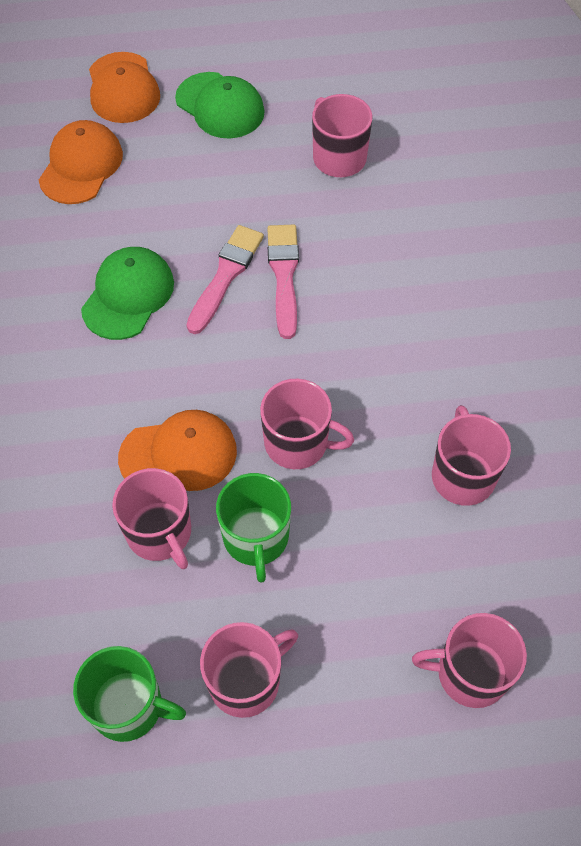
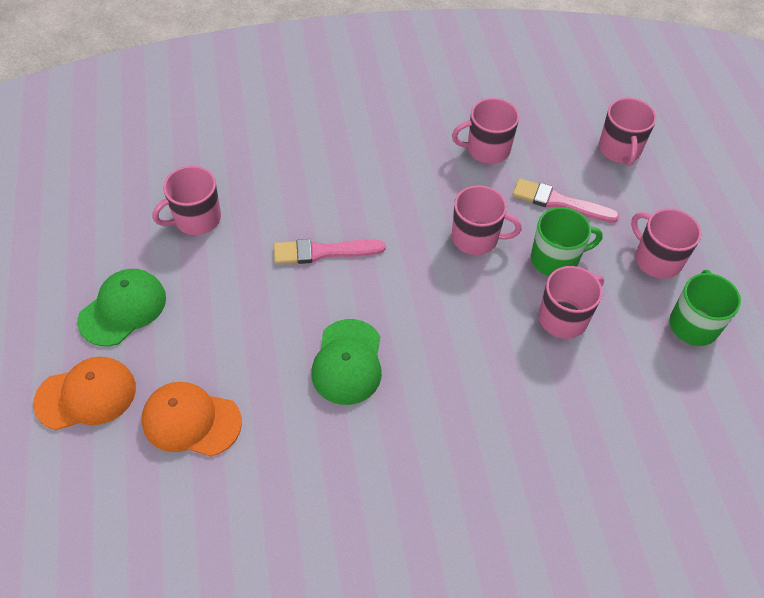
camera: 95 degrees left, 5 degrees down
green cap [81,247,174,340] -> green cap turned 105 degrees counterclockwise [311,319,382,405]
orange cap [118,410,237,491] -> none
pink brush [187,225,264,334] -> pink brush moved to [512,178,619,223]
pink mug [260,379,354,469] -> pink mug turned 90 degrees clockwise [452,185,522,255]

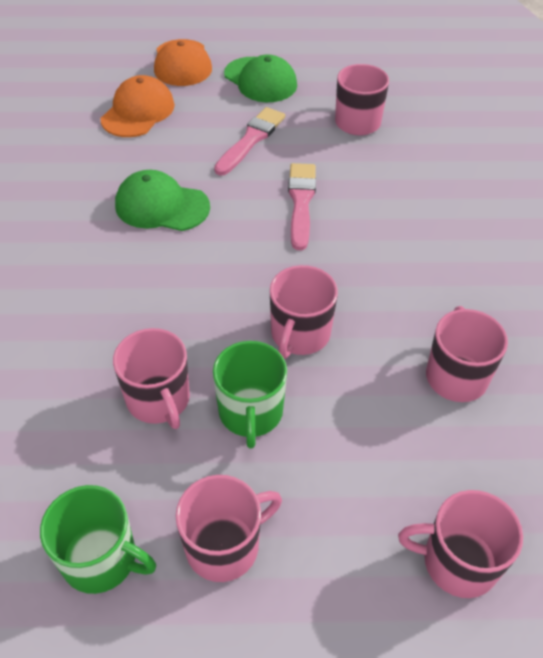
camera: 100 degrees right, 5 degrees down
pink brush [512,178,619,223] -> pink brush moved to [214,107,285,176]

